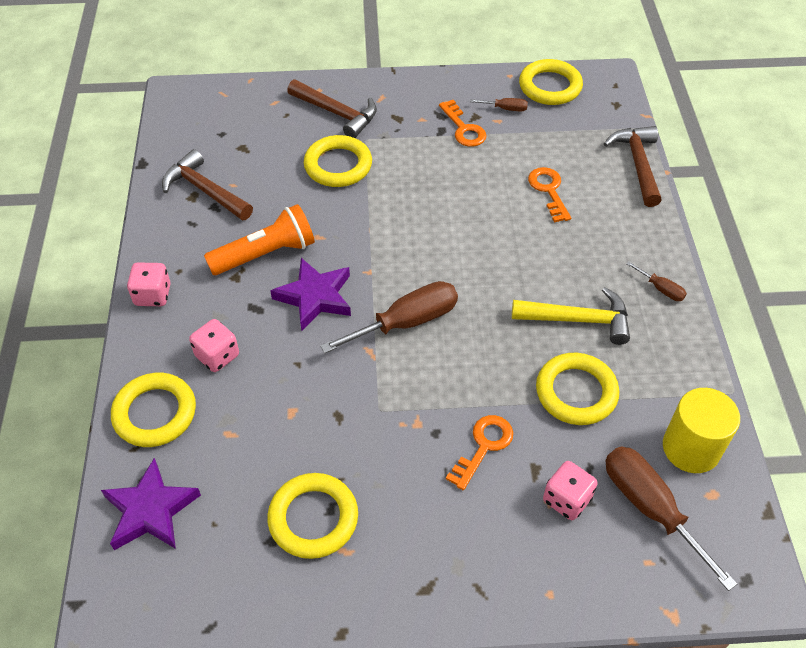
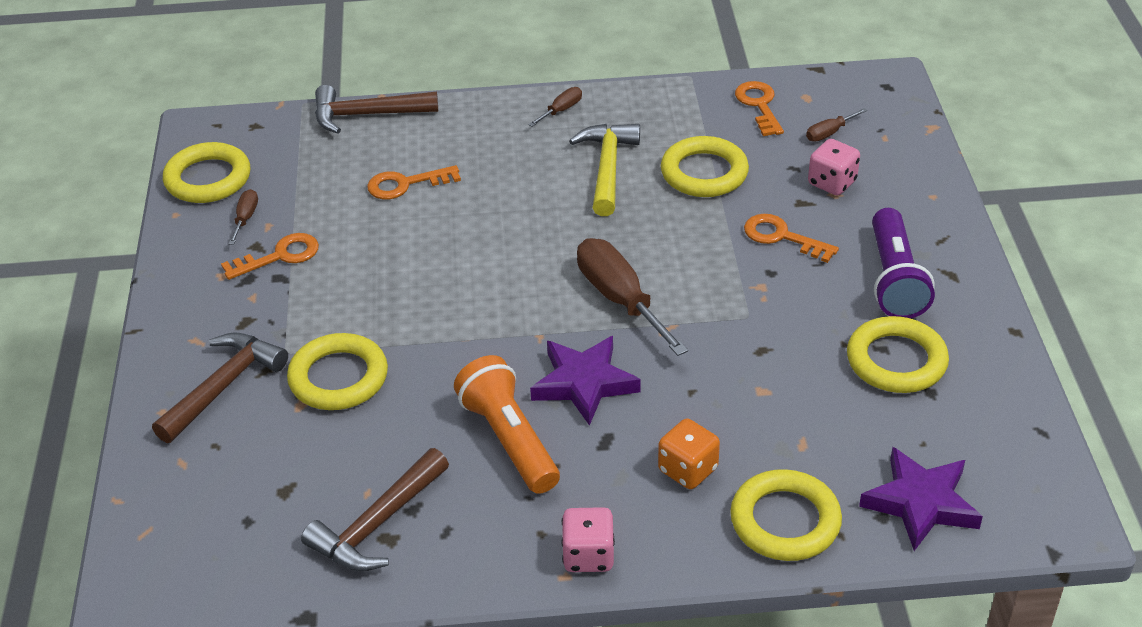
camera: 90 degrees left, 10 degrees down
pink dice [189,319,239,372] -> orange dice [658,419,720,489]
brown screwdriver [606,446,737,591] -> brown screwdriver [806,108,868,142], size x0.47
yellow cylinder [663,388,740,473] -> orange key [735,81,784,136]
none -> purple flashlight [872,208,935,319]

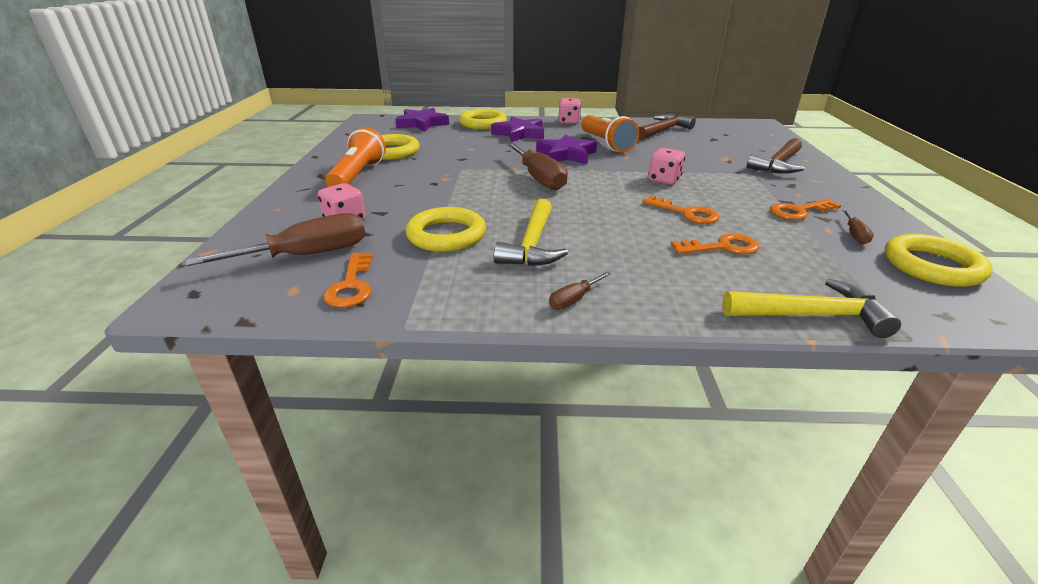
camera: 175 degrees left, 10 degrees down
yellow ring [287,333,388,410] -> none
brown hammer [315,85,438,133] -> yellow hammer [722,278,901,338]
orange dice [658,419,720,489] -> purple star [491,116,544,142]
orange key [744,214,839,263] -> orange key moved to [642,195,719,224]
brown screwdriver [806,108,868,142] -> brown screwdriver [186,213,366,266], size x2.13
purple flashlight [872,208,935,319] -> orange flashlight [325,127,386,187]
none -> pink dice [648,148,685,185]

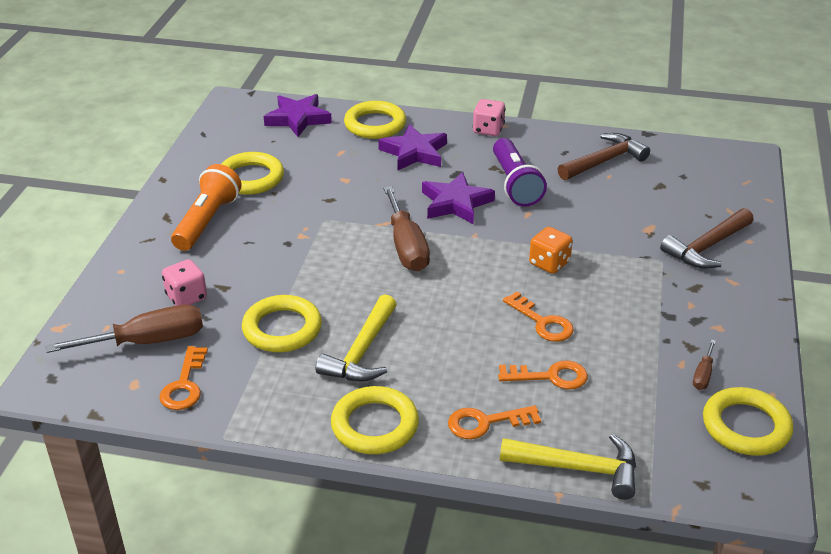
camera: 10 degrees right, 5 degrees up
brown screwdriver [549,271,612,310] -> yellow ring [331,386,419,454]
orange flashlight [581,115,639,152] -> purple flashlight [493,138,547,207]
pink dice [648,148,685,185] -> orange dice [529,227,573,274]
orange key [770,199,841,220] -> orange key moved to [448,406,541,439]

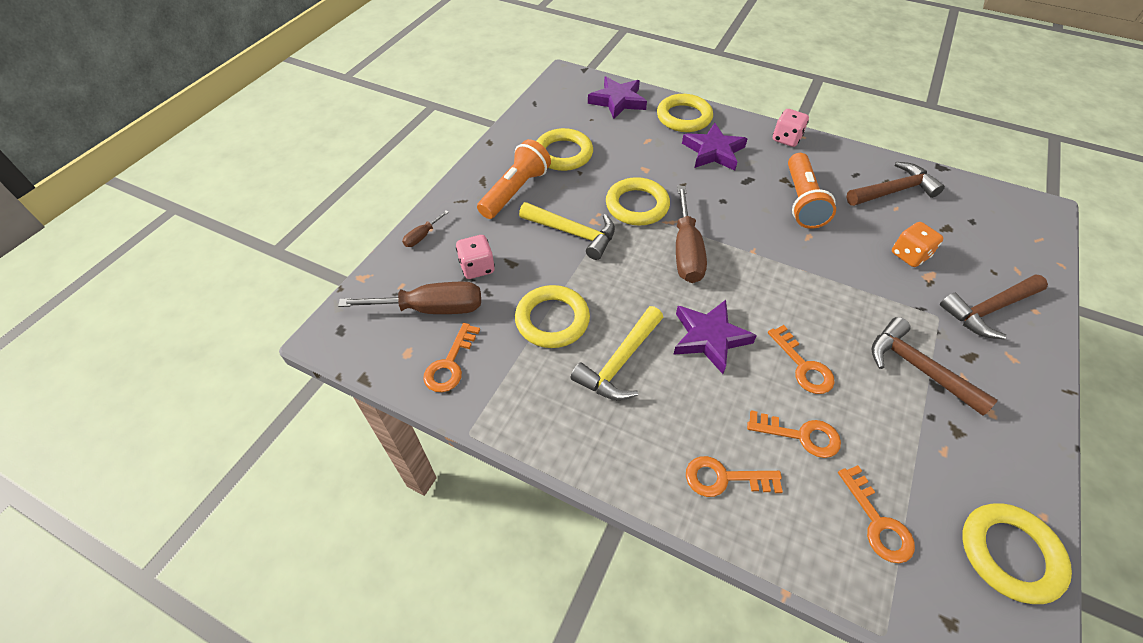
camera: 15 degrees right, 15 degrees up
yellow ring [331,386,419,454] -> yellow ring moved to [606,177,670,226]
purple star [422,172,495,224] -> purple star moved to [673,300,757,374]
purple flashlight [493,138,547,207] -> orange flashlight [788,153,836,229]
yellow hammer [500,434,636,500] -> yellow hammer moved to [519,202,615,260]
orange dice [529,227,573,274] -> orange dice moved to [892,222,943,267]
brown screwdriver [693,340,716,390] -> brown screwdriver moved to [402,210,449,247]
none -> orange key [838,465,915,563]
none -> brown hammer [871,317,998,416]

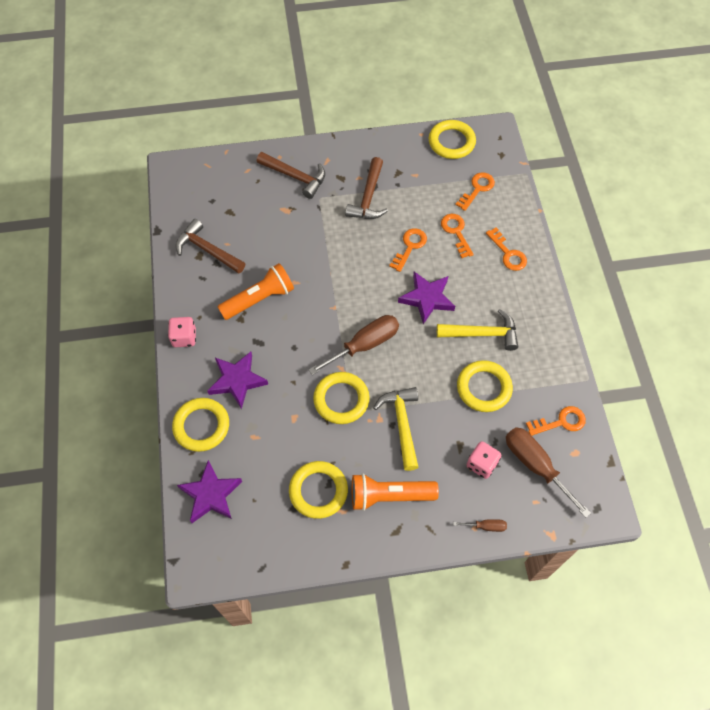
camera: 125 degrees left, 10 degrees up
orange dice [892,222,943,267] -> none

